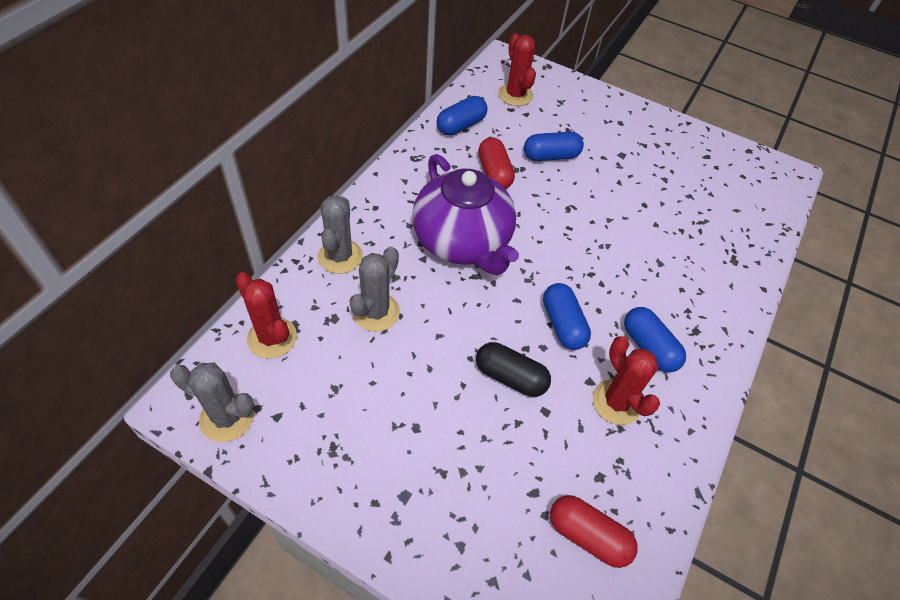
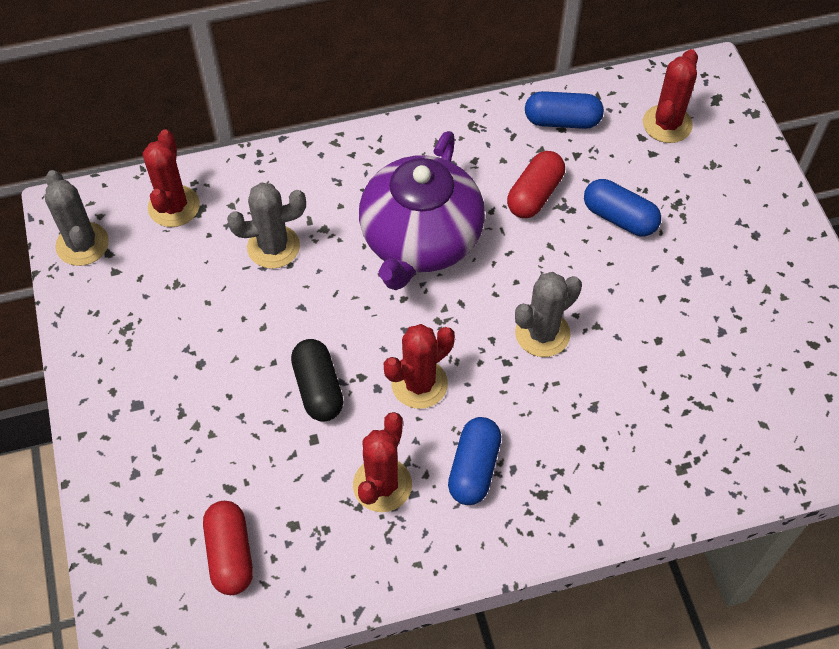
camera: 50 degrees right, 5 degrees up
grey cactus [318,195,363,274] -> grey cactus moved to [515,272,582,357]
blue capsule [543,283,591,350] -> red cactus [384,324,455,409]

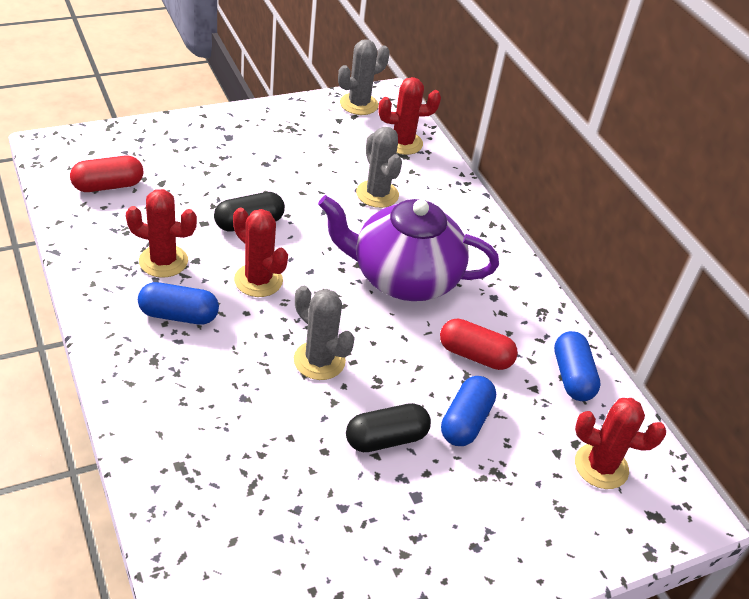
camera: 75 degrees right, 15 degrees down
none -> black capsule [346,403,431,452]

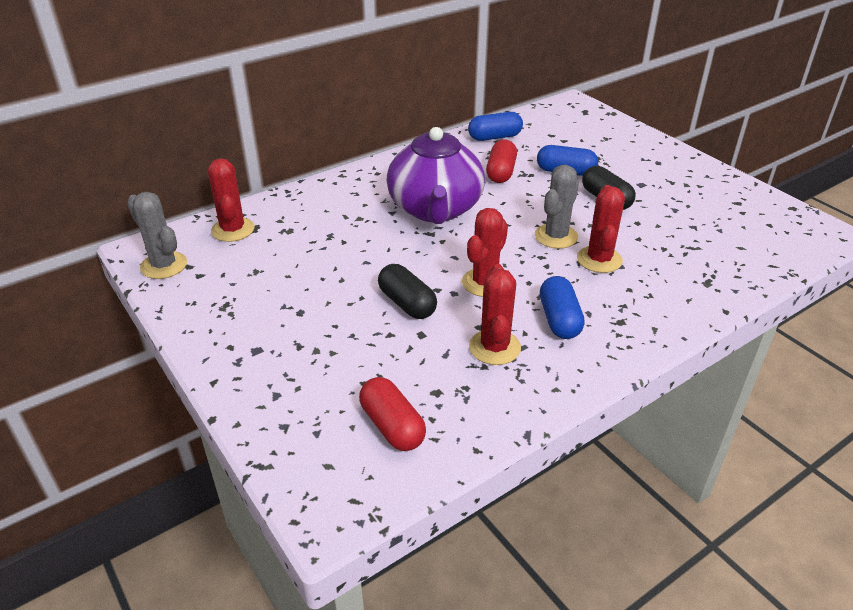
camera: 95 degrees left, 5 degrees down
grey cactus [356,127,402,208] -> none
red cactus [575,398,666,489] -> red cactus moved to [577,185,625,273]

